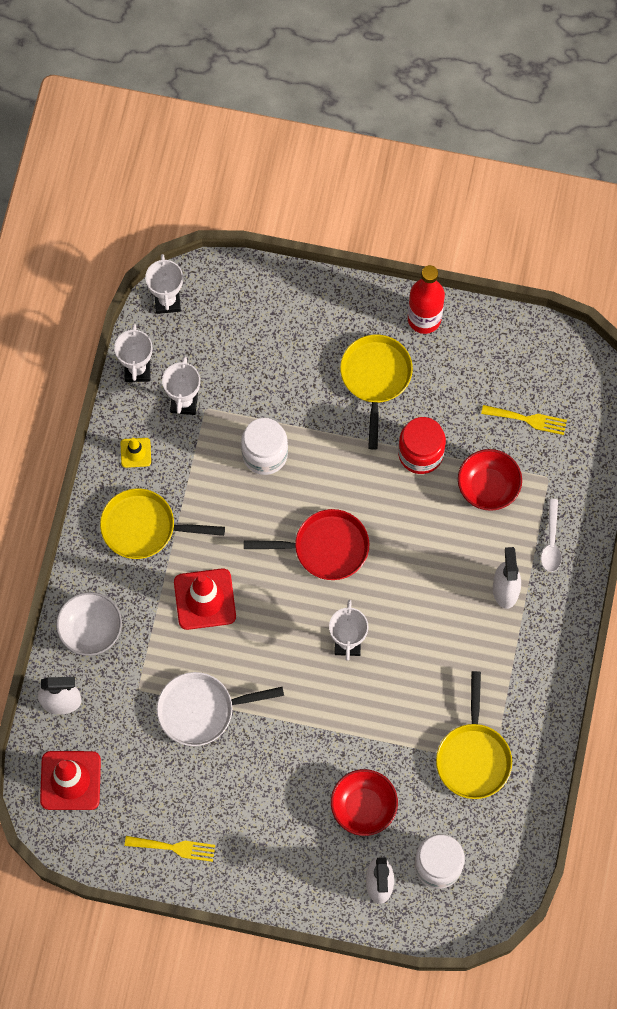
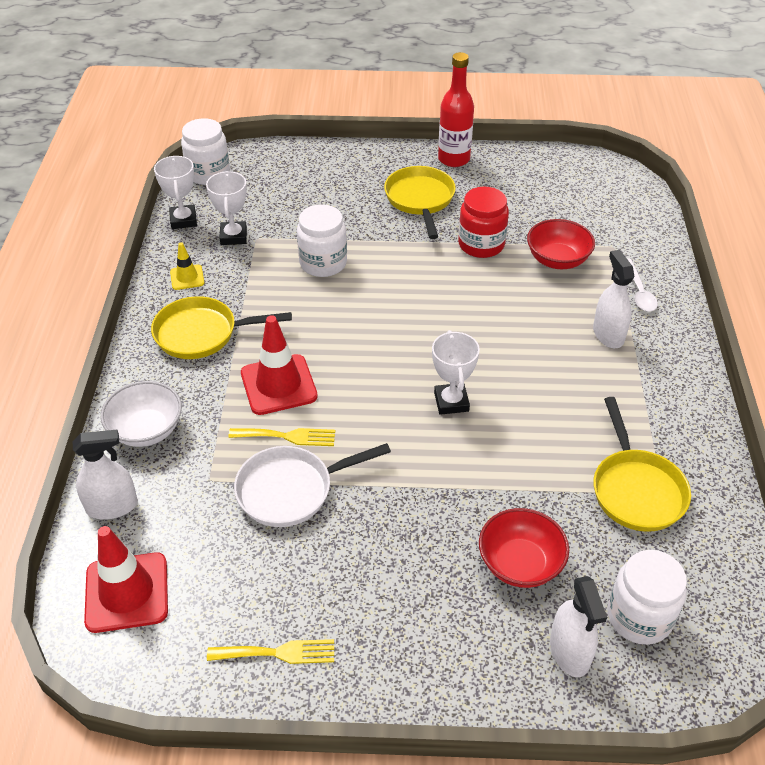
camera: 10 degrees left, 25 degrees down
white trophy [145,254,183,314] -> white jar [181,118,230,185]
red pan [244,509,369,580] -> none
yellow fork [481,405,567,435] -> yellow fork moved to [228,428,335,446]

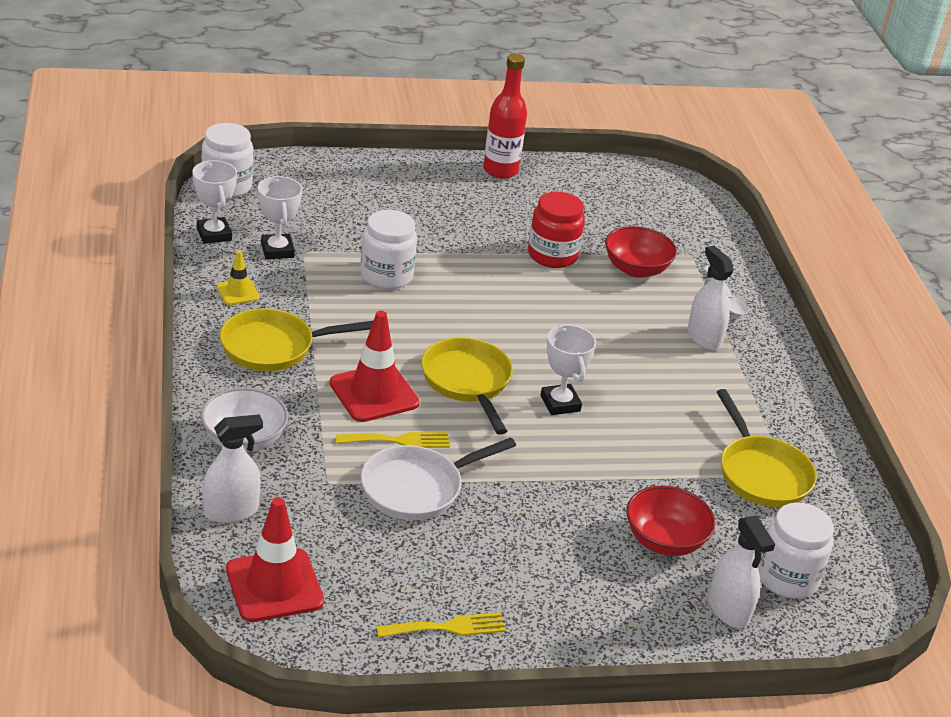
camera: 15 degrees left, 10 degrees down
yellow pan [384,166,456,239] -> yellow pan moved to [421,337,513,435]

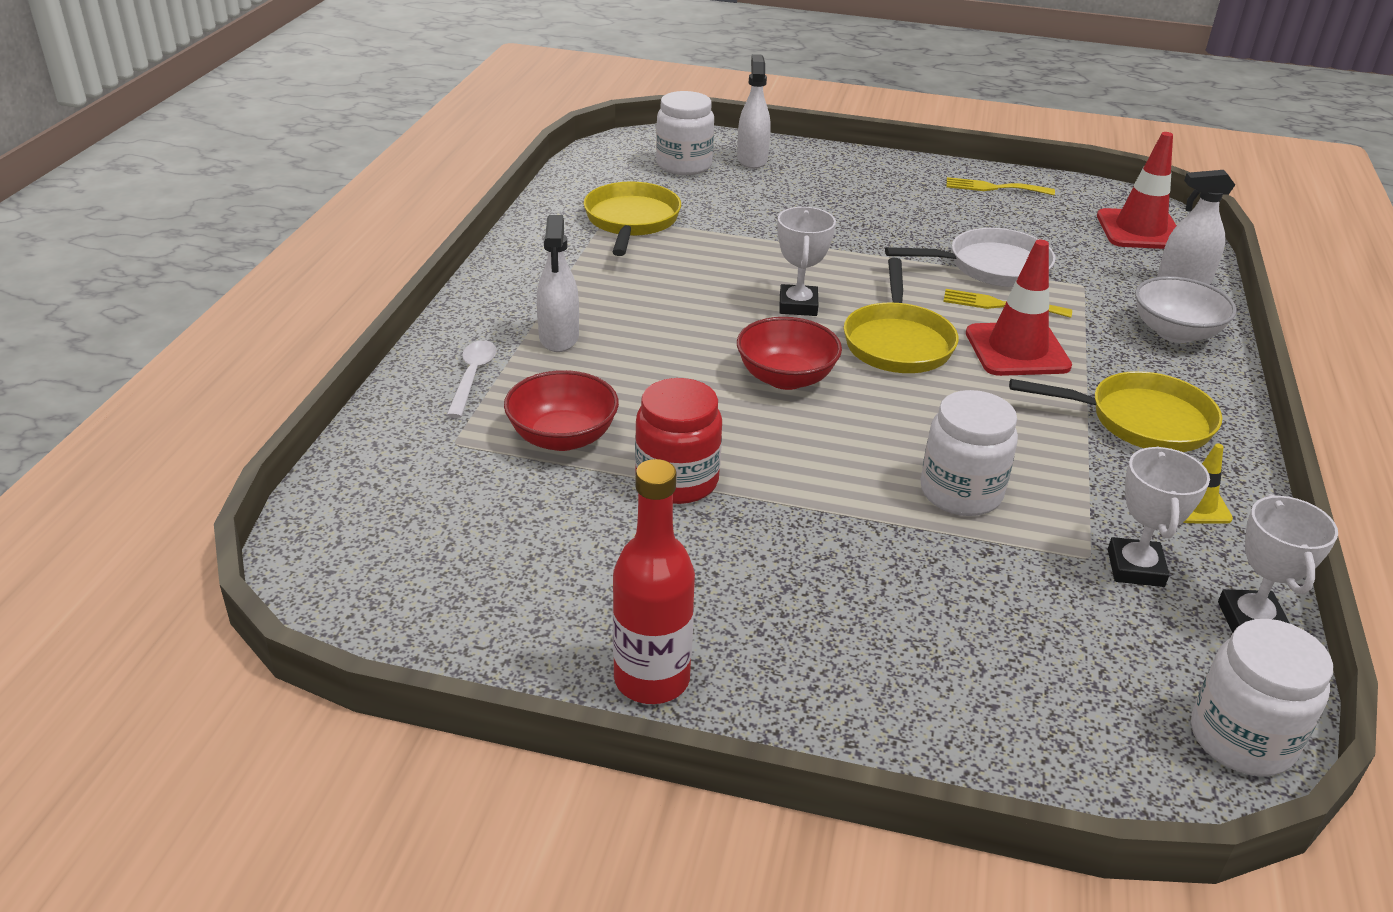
camera: 155 degrees left, 0 degrees up
red bowl [626,486,715,556] -> red bowl moved to [737,317,842,390]

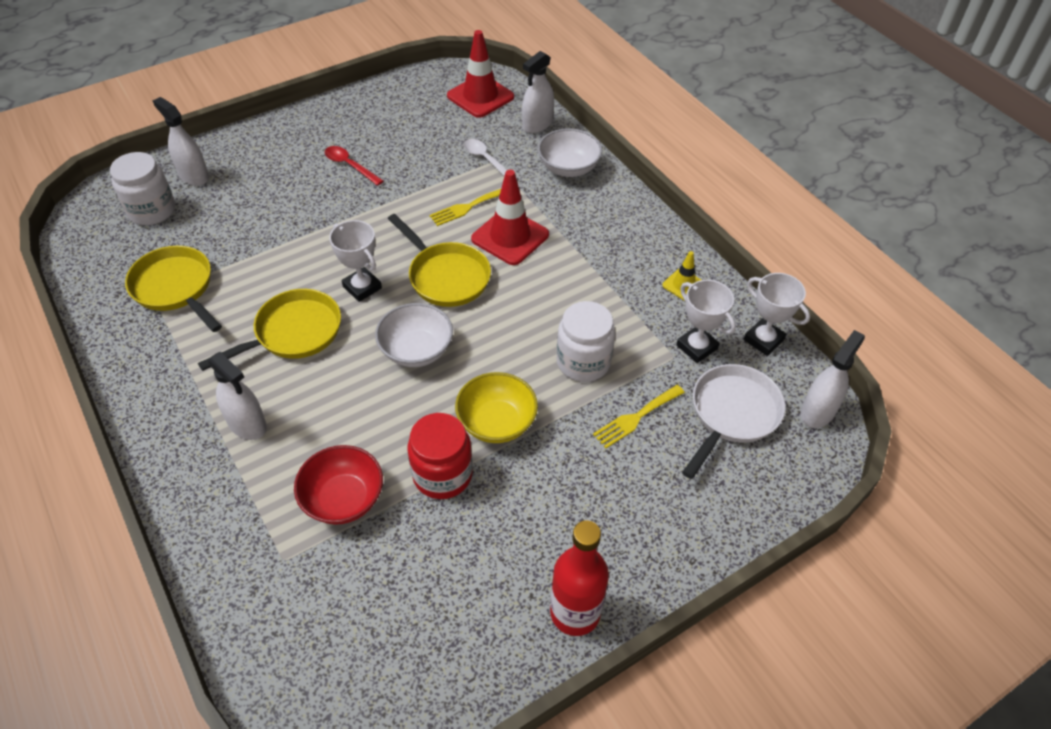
camera: 45 degrees left, 15 degrees up
white spoon [447,340,497,418] -> white spoon moved to [464,139,517,179]
red bowl [737,317,842,390] -> white bowl [375,303,453,367]
white pan [885,228,1056,287] -> white pan moved to [682,364,785,479]
yellow fork [947,177,1055,195] -> yellow fork moved to [593,385,685,448]
yellow pan [1009,371,1222,452] -> yellow pan moved to [198,289,341,371]
white jar [1191,619,1333,776] -> white spray bottle [801,330,865,428]
none -> red spoon [325,146,383,186]
none -> yellow bowl [455,372,538,443]

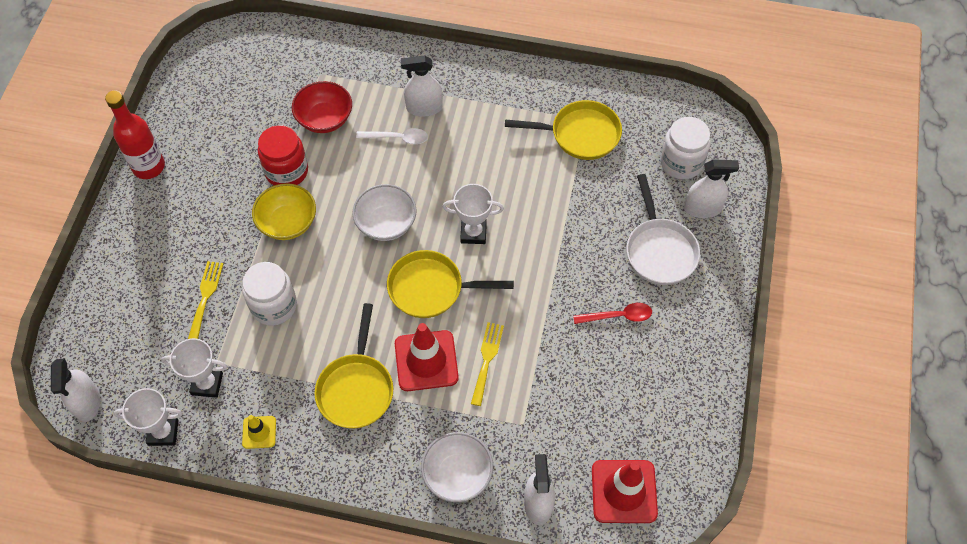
camera: 135 degrees right, 10 degrees up
yellow pan [198,289,341,371] -> yellow pan moved to [315,303,393,429]
white spoon [464,139,517,179] -> white spoon moved to [356,128,428,144]
white pan [682,364,785,479] -> white pan moved to [627,174,700,285]

